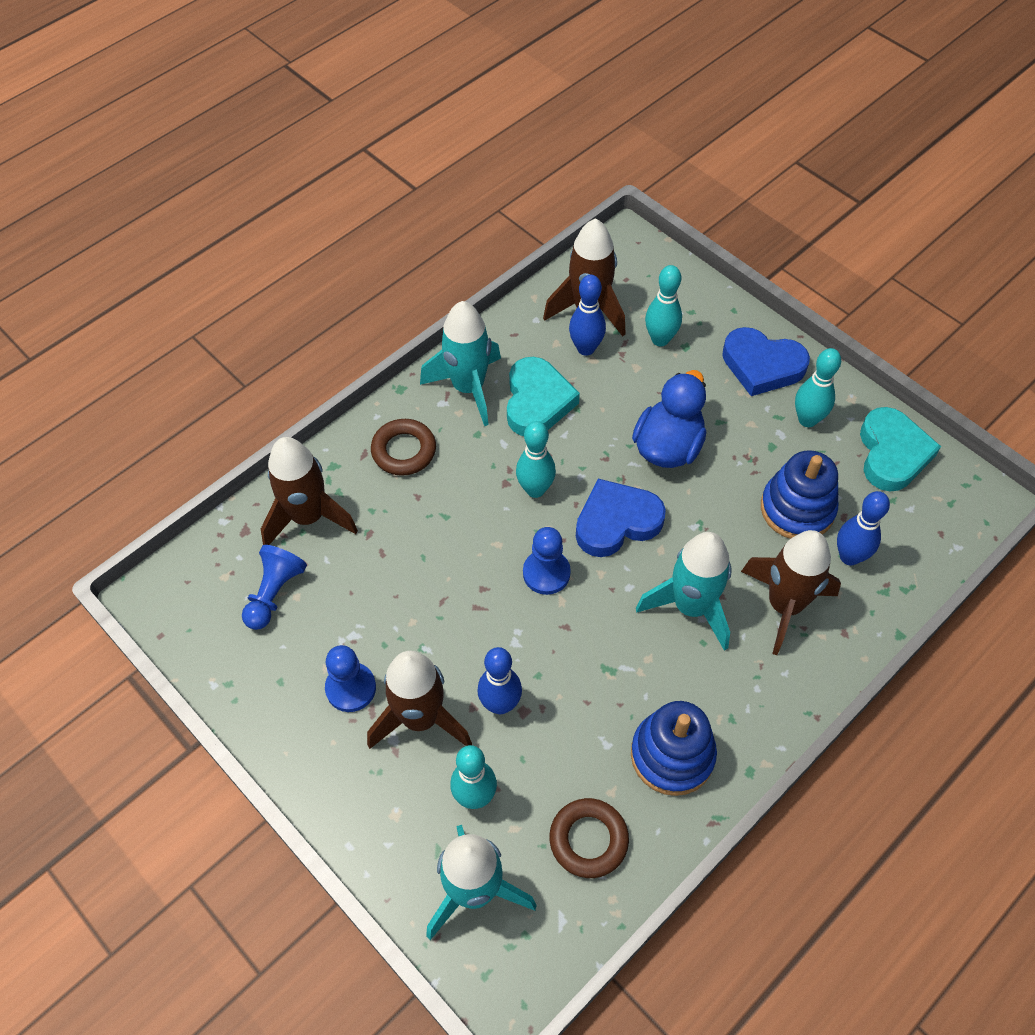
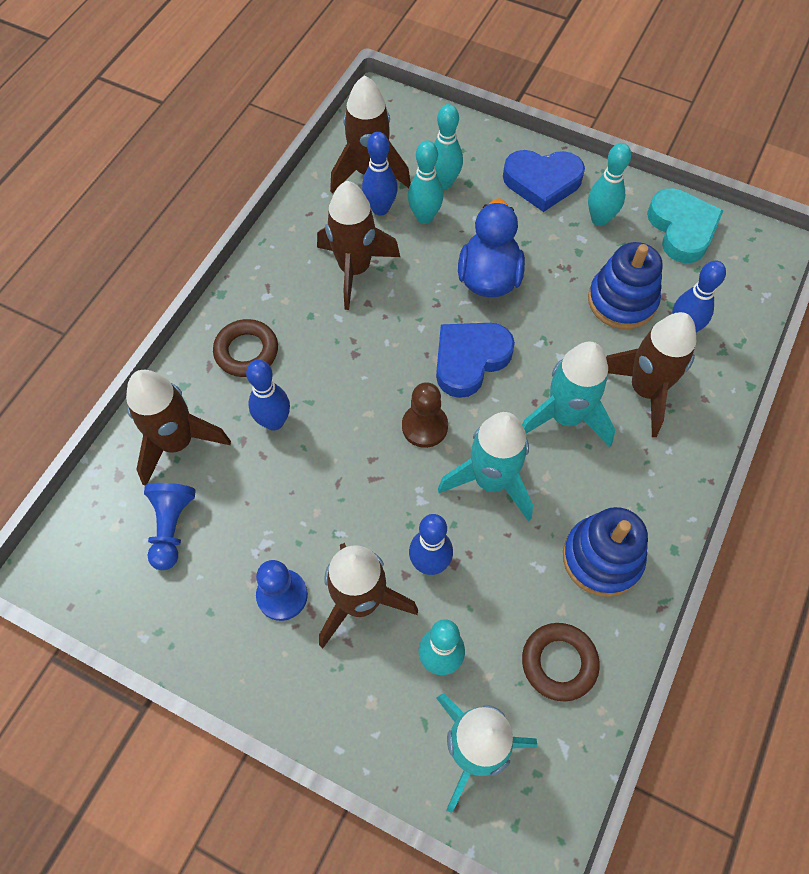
camera: 20 degrees left, 5 degrees up
turquoise rocket [420,301,501,426] -> turquoise rocket moved to [438,412,533,521]
turquoise heart [507,357,580,436] -> brown rocket [317,181,400,310]
turquoise bowling pin [516,421,556,498] -> turquoise bowling pin moved to [408,140,443,224]
blue pawn [523,527,571,595] -> brown pawn [402,382,448,448]
none -> blue bowling pin [246,360,290,431]

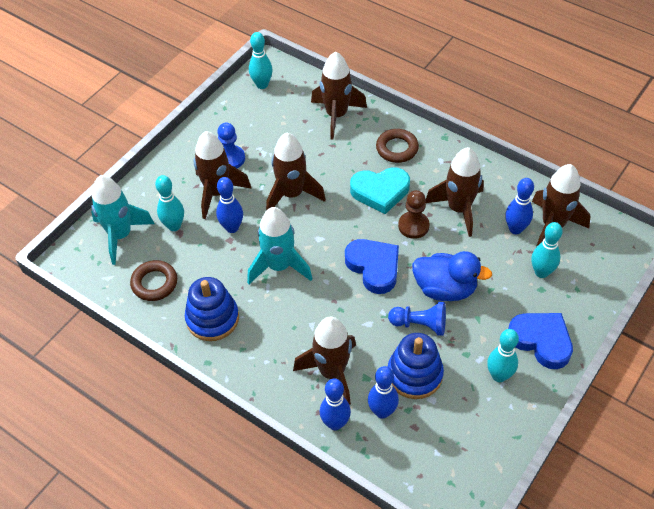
camera: 100 degrees right, 10 degrees down
blue pawn [144,483,196,570] -> blue pawn moved to [388,302,446,336]
blue bowling pin [246,360,290,431] -> blue bowling pin moved to [320,379,351,430]
brown pawn [402,382,448,448] -> brown pawn moved to [398,190,430,239]
turquoise bowling pin [408,140,443,224] -> turquoise bowling pin moved to [249,32,272,89]
blue heart [503,150,585,212] -> blue heart turned 120 degrees clockwise [508,313,573,369]
turquoise rocket [522,342,615,447] -> none
turquoise heart [647,188,724,263] -> turquoise heart moved to [350,167,410,214]
none -> brown rocket [266,133,326,211]

